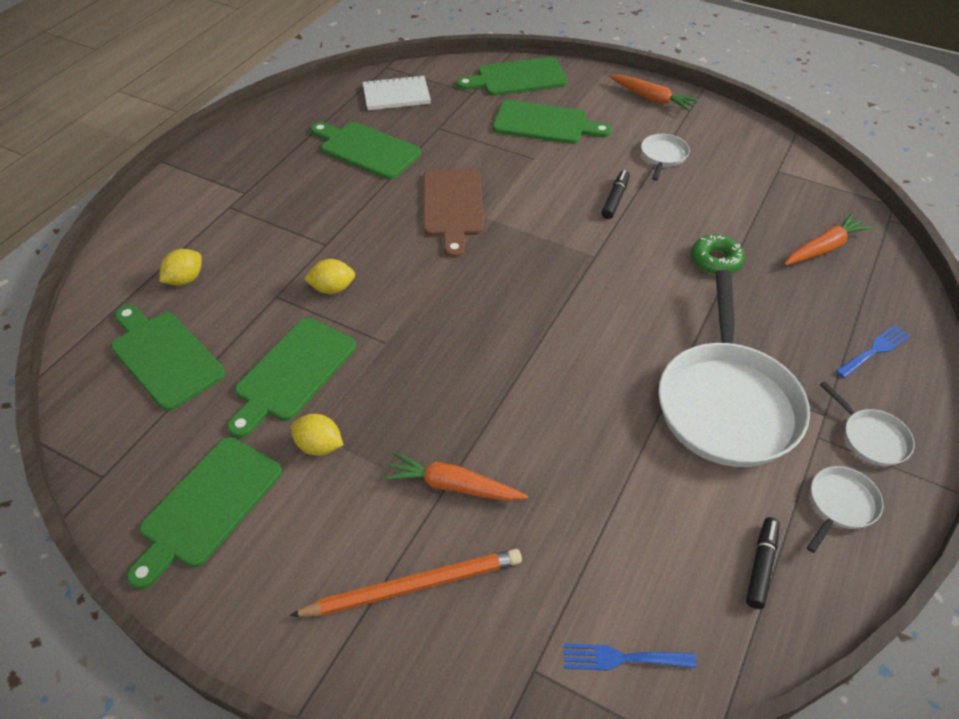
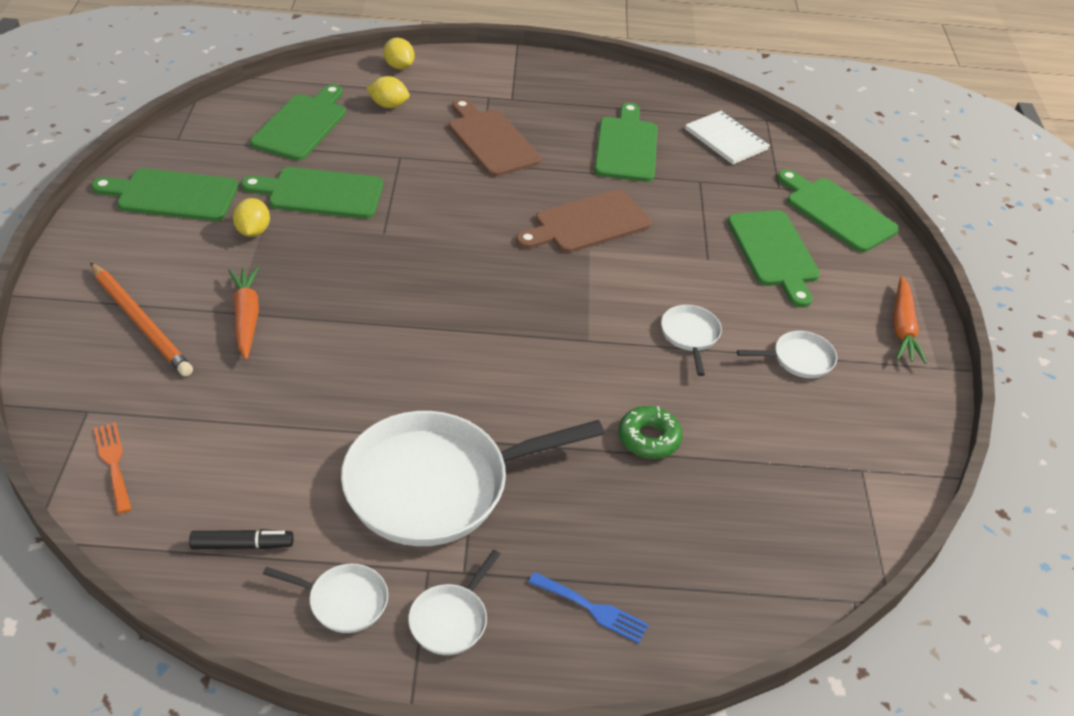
camera: 60 degrees right, 5 degrees down
yellow lemon [304,259,355,294] -> yellow lemon moved to [383,38,415,69]
blue fork [564,644,696,671] -> orange fork [94,422,132,514]
black marker [601,170,630,219] -> white pan [661,305,722,376]
orange carrot [785,213,872,265] -> none
none -> brown cutting board [449,99,541,177]

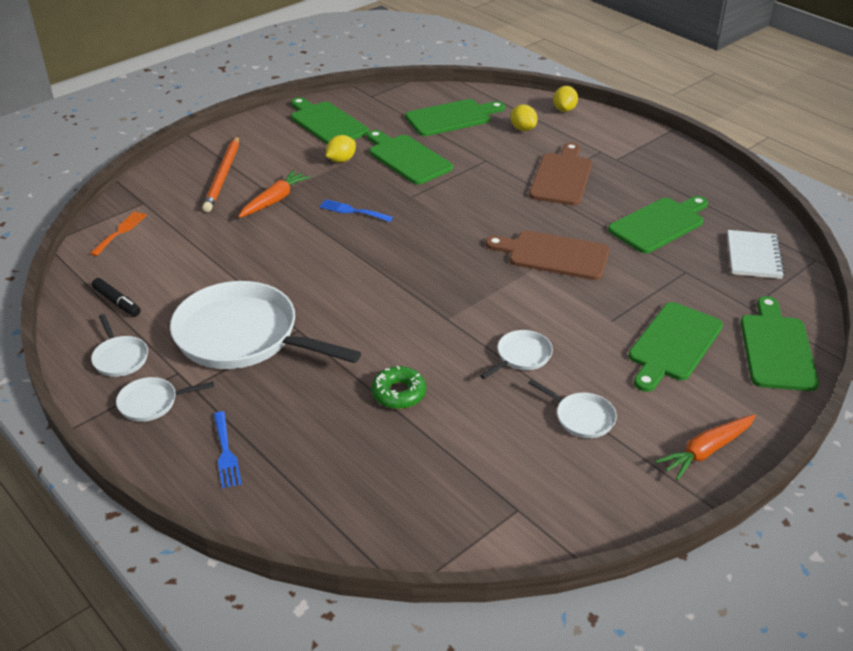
camera: 50 degrees right, 5 degrees down
none -> blue fork [319,199,393,222]

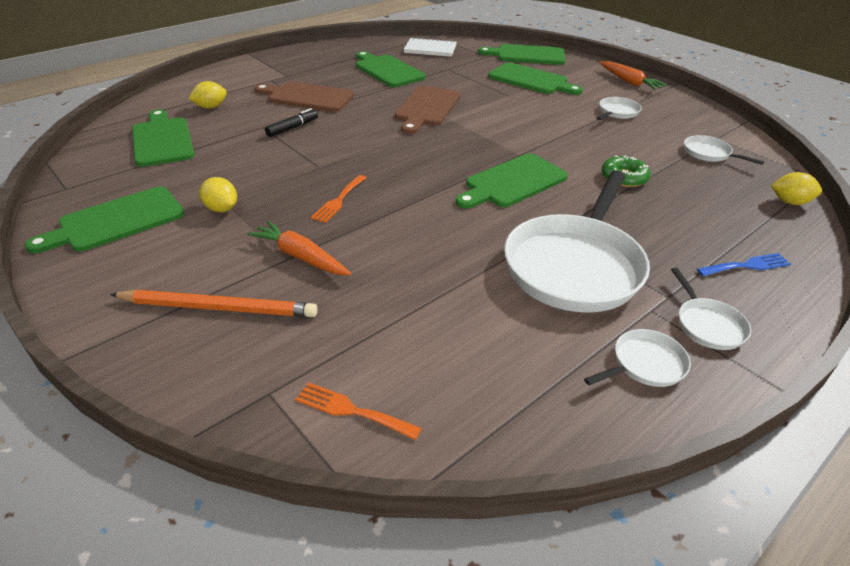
camera: 90 degrees left, 0 degrees up
black marker [92,278,141,316] -> black marker moved to [265,108,318,137]
blue fork [319,199,393,222] -> orange fork [311,175,366,223]
green cutting board [367,130,453,185] -> green cutting board moved to [456,153,568,209]
white pan [480,330,553,379] -> white pan moved to [684,135,764,165]
yellow lemon [553,86,578,112] -> yellow lemon moved to [771,172,822,205]

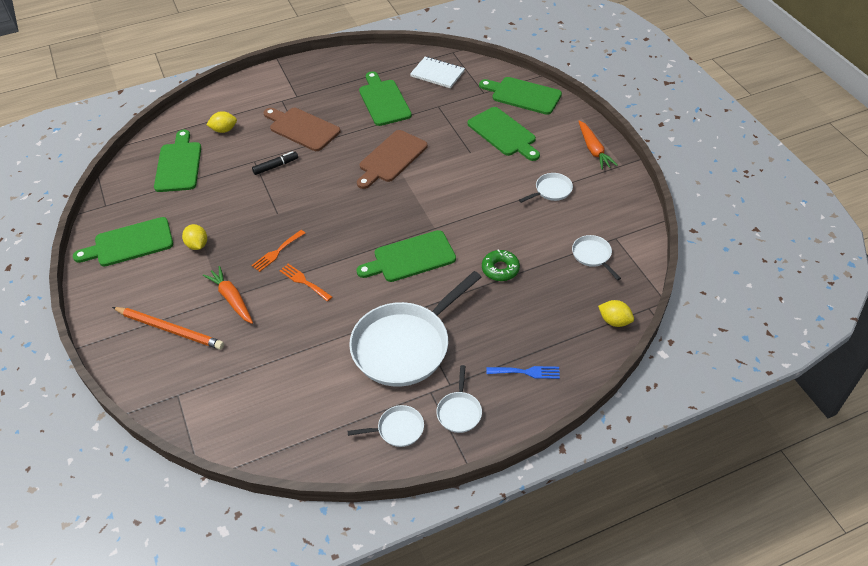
camera: 20 degrees right, 10 degrees up
orange fork [295,382,422,440] -> orange fork moved to [279,264,332,302]

